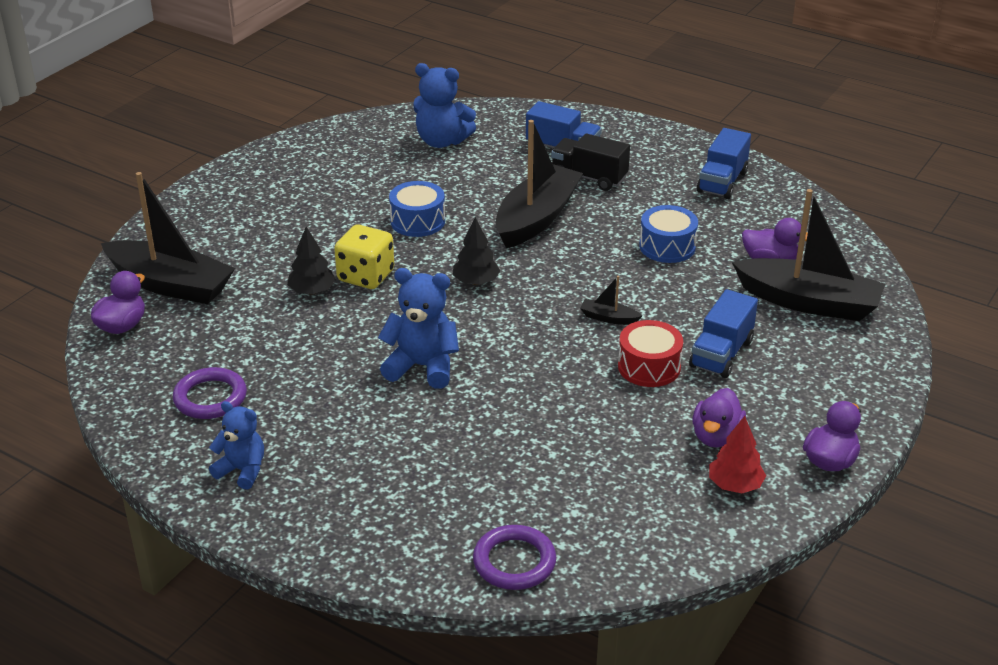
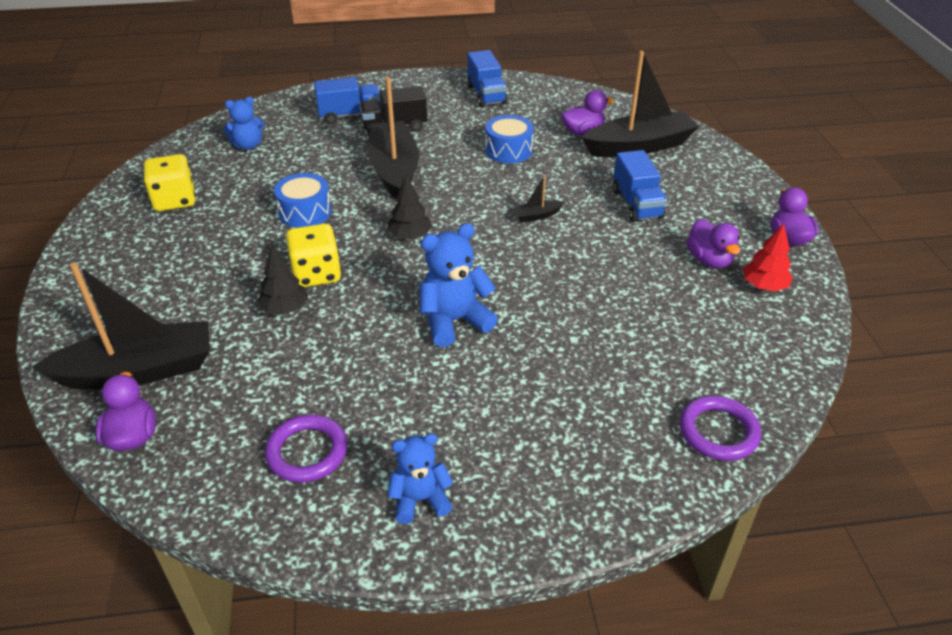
camera: 40 degrees left, 5 degrees up
blue teddy bear [413,63,476,148] -> blue teddy bear [223,97,265,150], size x0.66
red drum [618,320,683,387] -> none
none -> yellow dice [143,154,196,211]

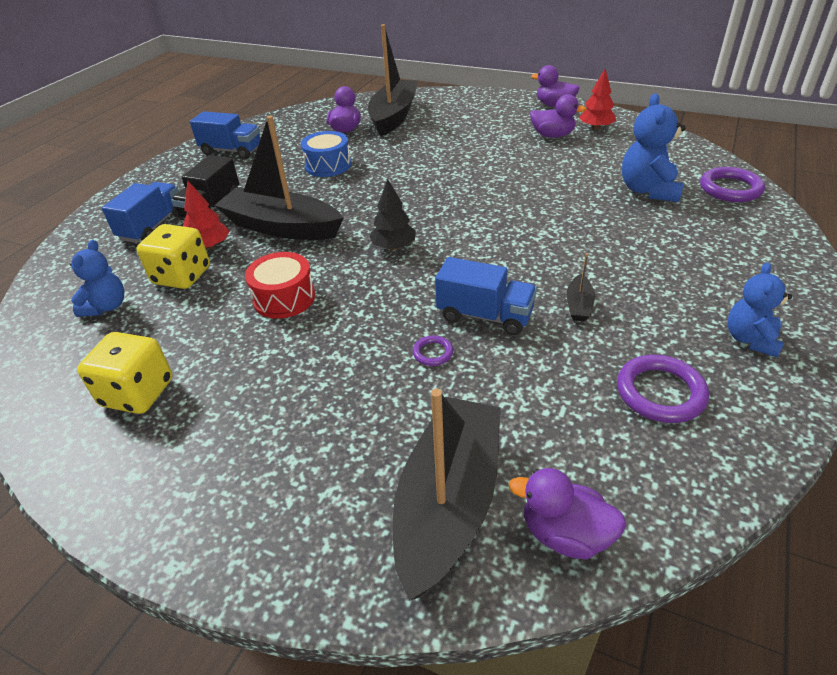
camera: 55 degrees left, 0 degrees up
black tree [258,246,308,315] -> purple ring [413,336,453,366]
blue drum [274,173,332,228] -> red drum [245,252,315,319]
yellow dice [286,224,341,287] -> yellow dice moved to [137,224,210,289]
blue teddy bear [419,223,498,347] -> blue teddy bear moved to [622,93,686,202]
black boat [512,175,564,223] -> black boat moved to [567,253,595,321]
blue truck [613,150,667,222] -> blue truck moved to [435,257,537,335]
none -> red tree [183,180,230,249]

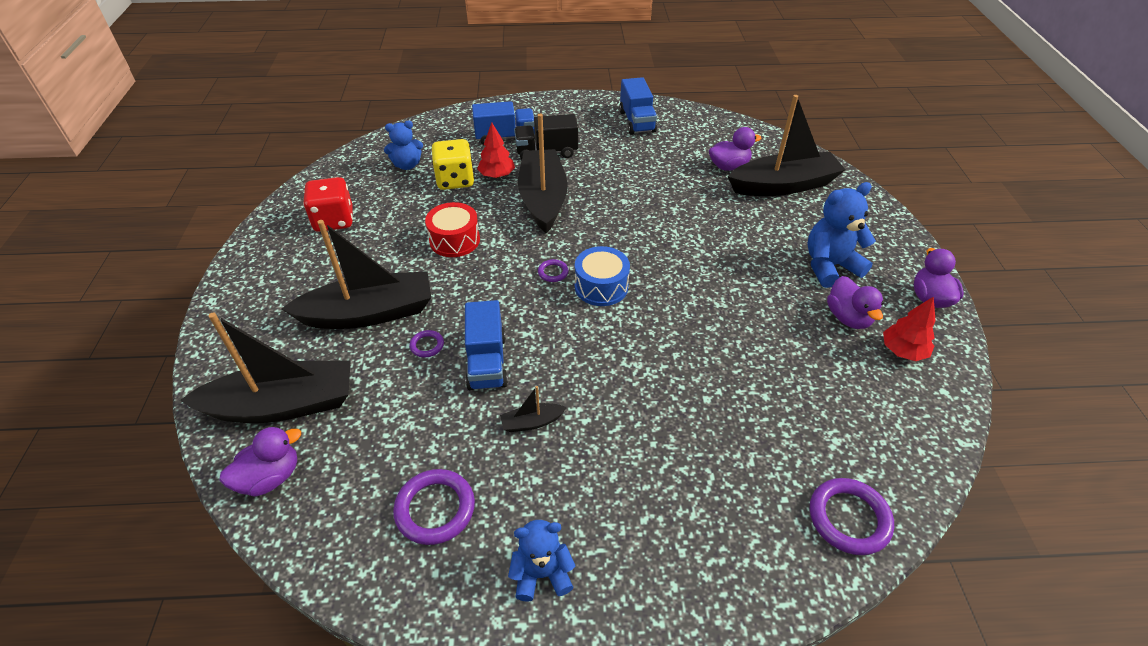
camera: 60 degrees right, 5 degrees up
yellow dice [77,332,172,414] -> red dice [303,177,353,232]
blue drum [301,131,351,177] -> blue drum moved to [575,246,630,306]
black tree [369,179,416,250] -> purple ring [538,259,569,282]
purple duck [509,468,626,559] -> purple duck turned 60 degrees clockwise [219,426,301,497]
blue teddy bear [622,93,686,202] -> blue teddy bear moved to [807,182,876,288]
none -> black boat [282,220,431,329]

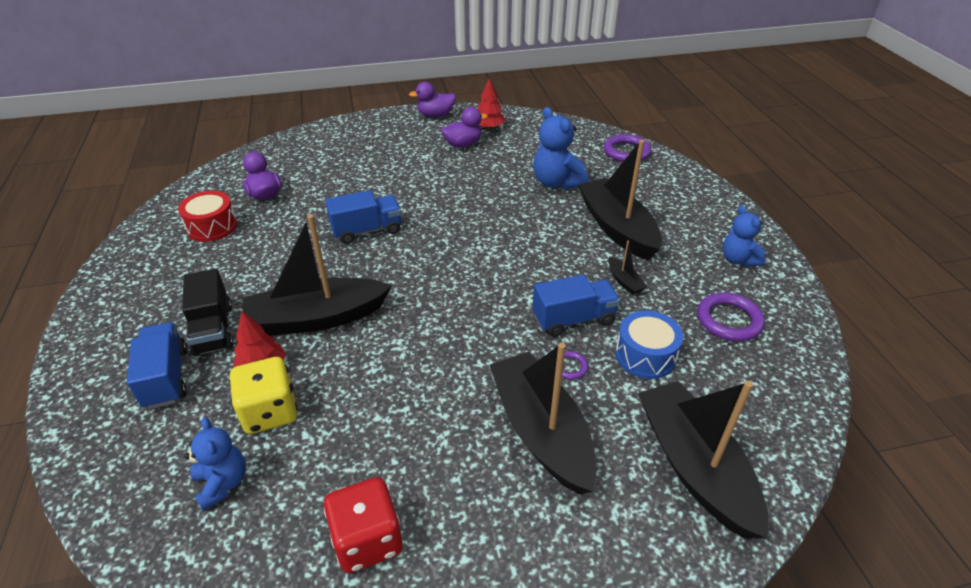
camera: 100 degrees left, 5 degrees down
purple duck [219,426,301,497] -> none
red drum [425,202,480,257] -> red drum moved to [178,191,237,242]
purple ring [538,259,569,282] -> none
blue drum [575,246,630,306] -> blue drum moved to [615,311,683,379]
blue truck [619,77,657,135] -> blue truck moved to [325,190,401,244]
black boat [728,95,846,196] -> black boat moved to [578,140,662,260]
blue teddy bear [807,182,876,288] -> blue teddy bear moved to [533,107,589,190]

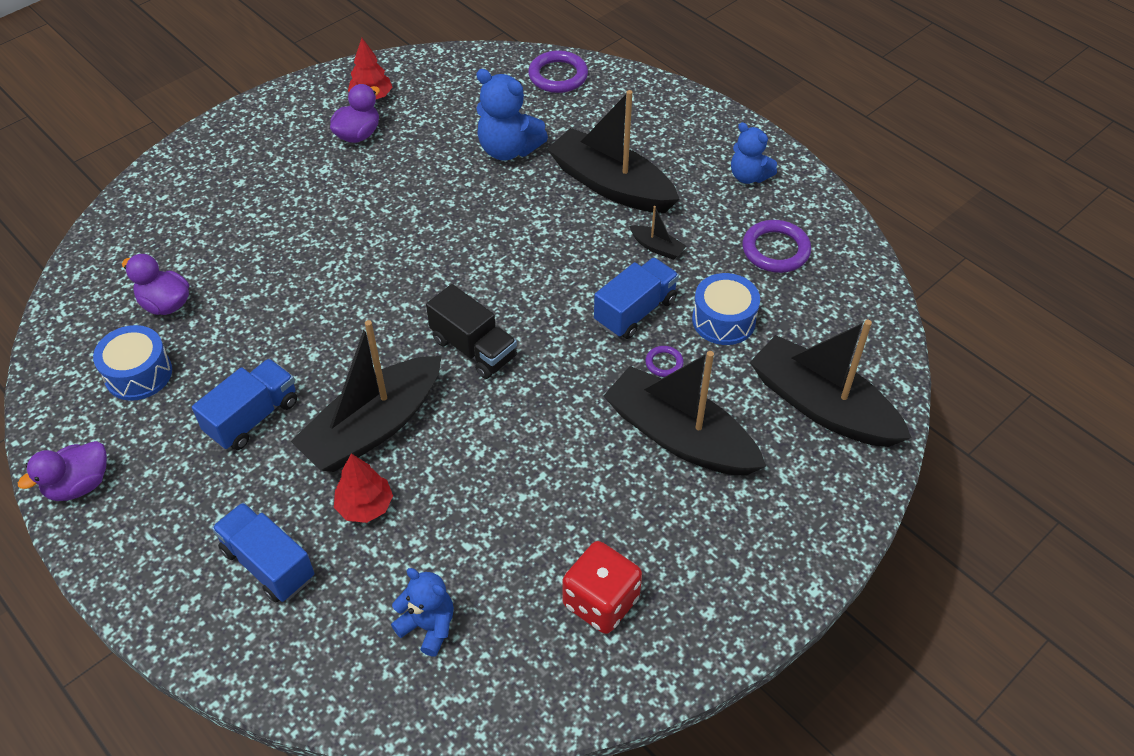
camera: 30 degrees left, 10 degrees up
red drum [178,191,237,242] -> blue drum [93,325,172,401]
black truck [182,269,234,356] -> black truck moved to [426,284,517,379]
yellow dice [229,357,298,434] -> none
blue truck [325,190,401,244] -> blue truck moved to [192,359,297,450]
purple duck [409,82,456,117] -> purple duck moved to [18,441,107,501]

